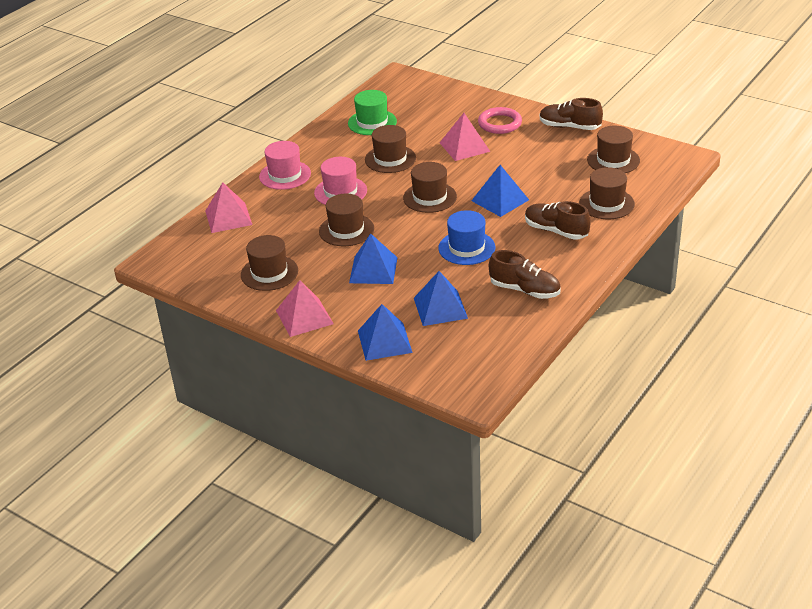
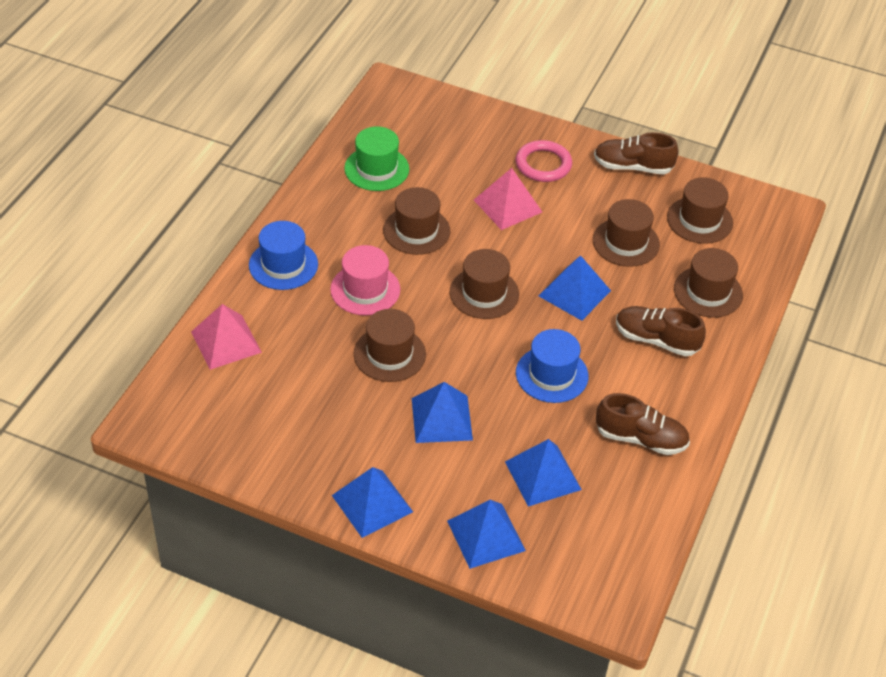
camera: 15 degrees left, 10 degrees up
brown hat [241,235,298,291] -> brown hat moved to [593,199,660,267]
pink hat [259,141,311,190] -> blue hat [249,221,318,290]
pink pyramid [276,280,334,337] -> blue pyramid [332,467,413,538]

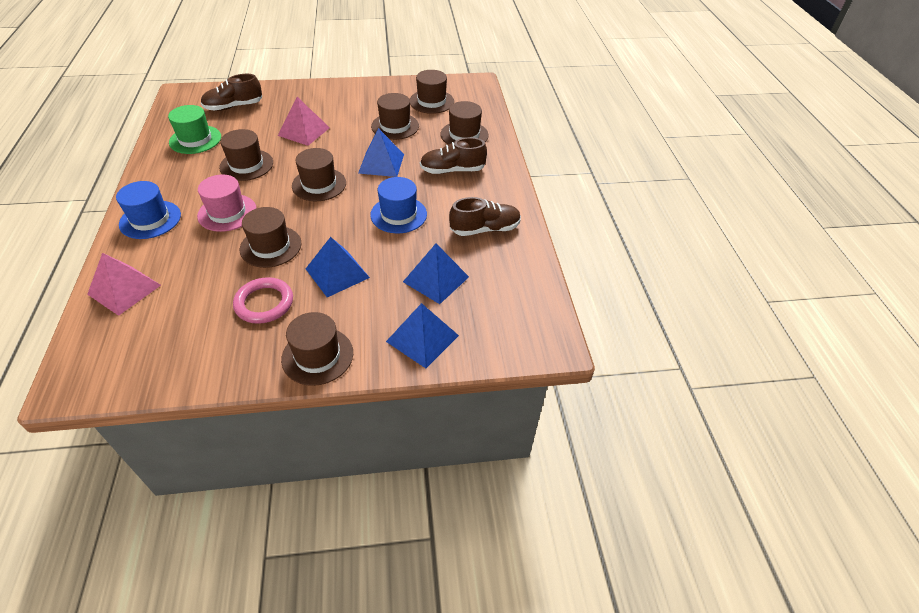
camera: 30 degrees left, 0 degrees up
blue pyramid [332,467,413,538] -> brown hat [281,312,353,386]
pink ring [516,140,572,182] -> pink ring moved to [233,277,293,324]
brown shoe [594,132,679,174] -> brown shoe moved to [201,74,262,111]

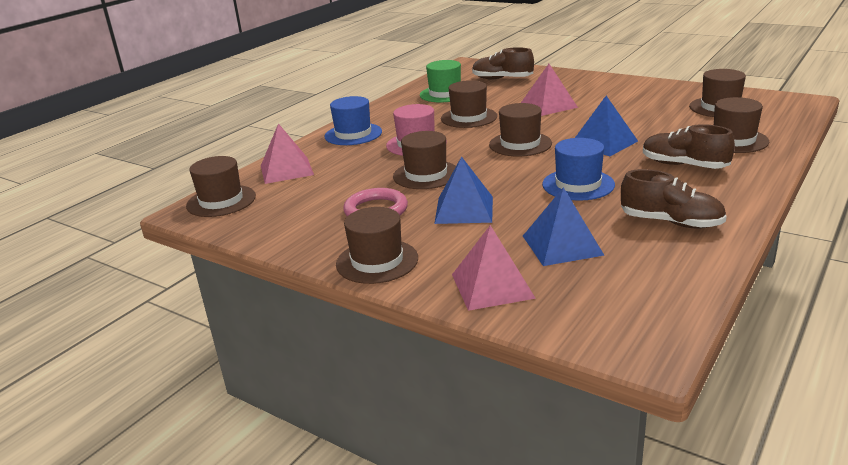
camera: 45 degrees right, 20 degrees down
brown hat [371,93,419,140] -> brown hat moved to [186,156,256,217]
blue pyramid [386,303,459,368] -> pink pyramid [452,225,536,311]

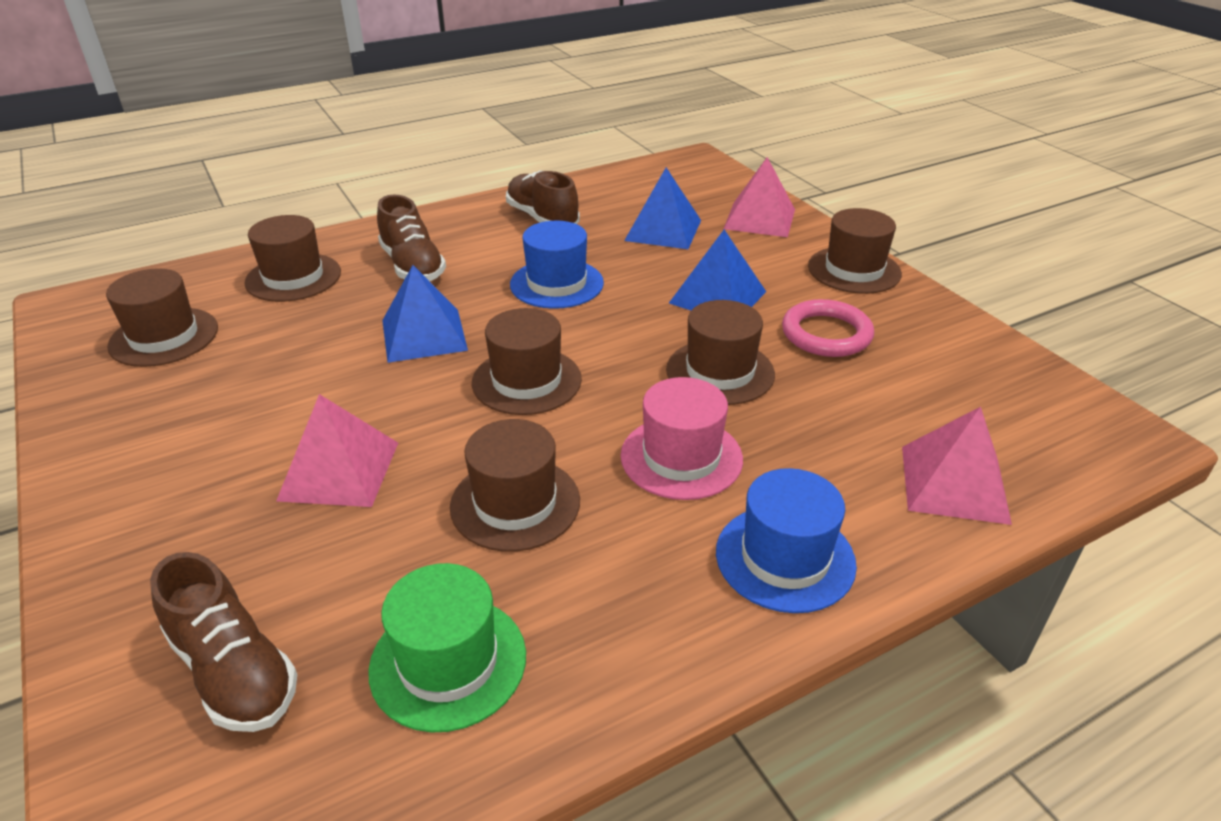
camera: 155 degrees left, 10 degrees up
brown hat [186,156,256,217] -> none

